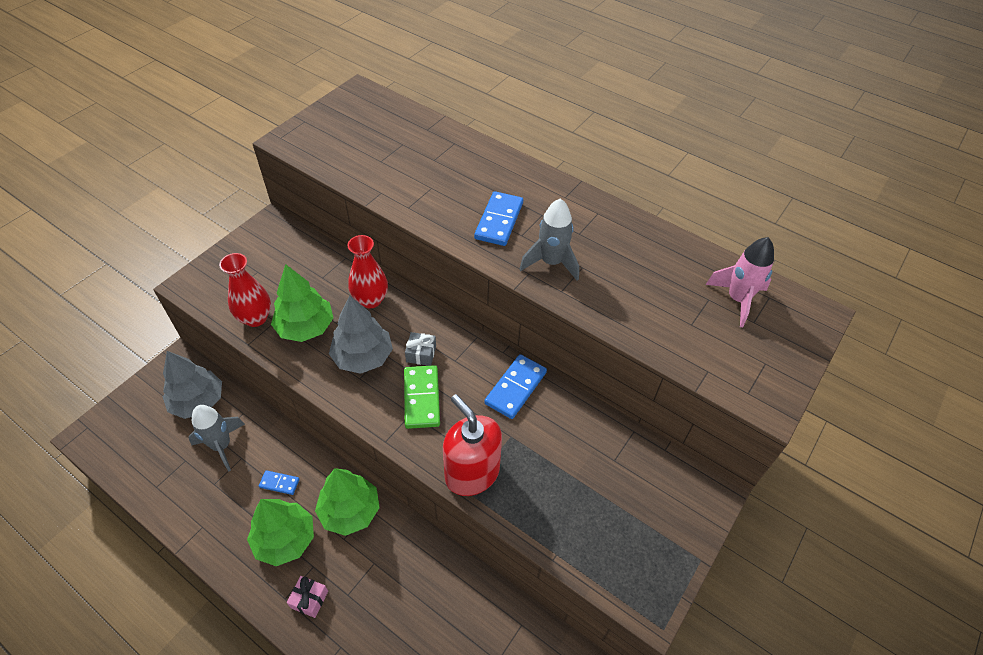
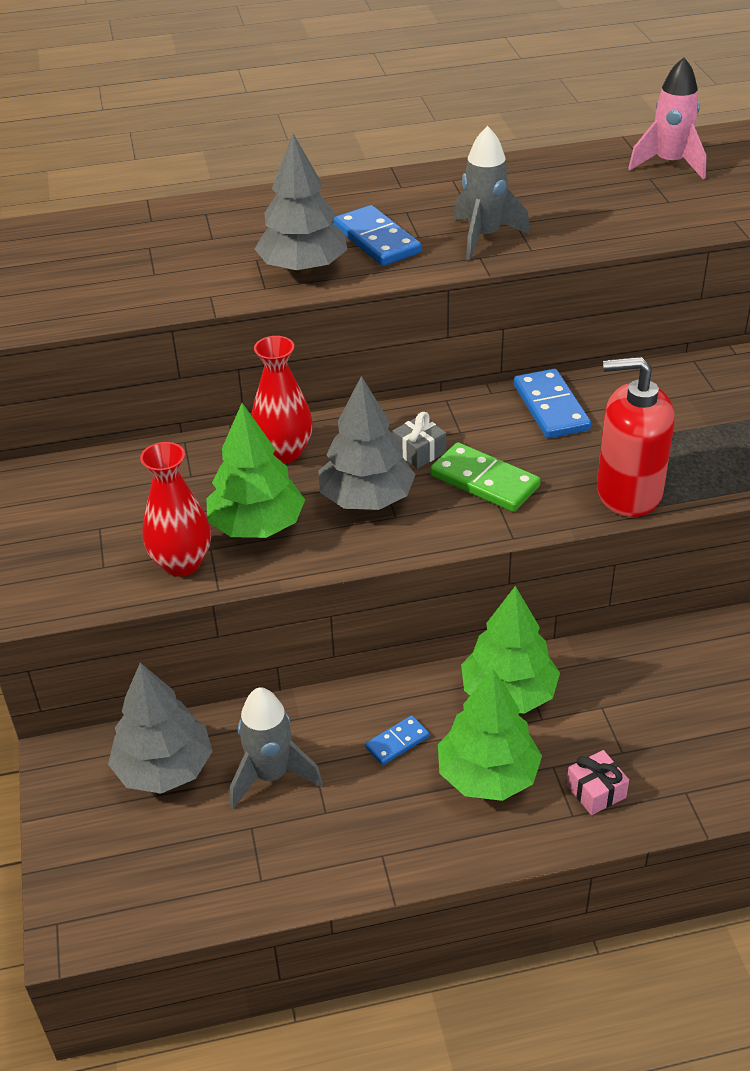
camera: 45 degrees left, 10 degrees down
none -> grey tree [255,133,348,274]

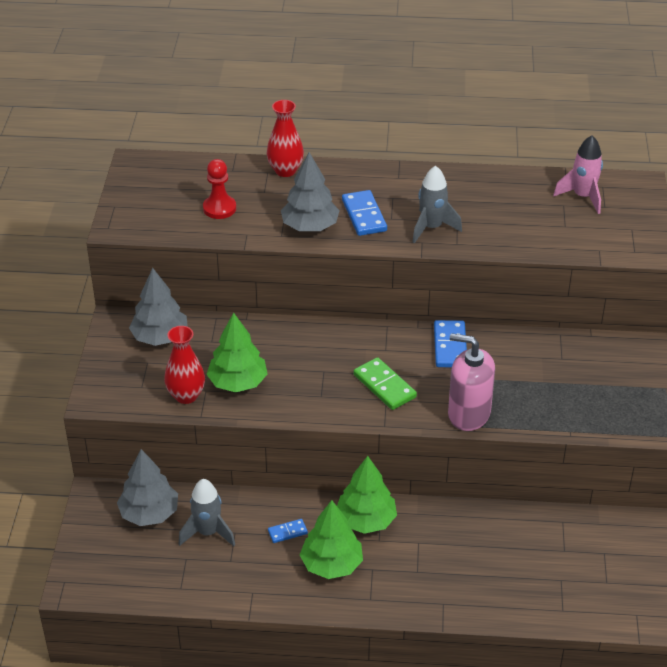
camera: 15 degrees right, 0 degrees up
red vase [251,336,313,463] -> red vase moved to [267,100,304,177]
grey tree [318,376,416,510] -> grey tree moved to [129,268,188,346]
grey gift [392,412,446,469] -> none
pink gift [566,750,629,815] -> none
red soap dispenser [597,357,675,517] -> pink soap dispenser [448,333,495,431]
none -> red pawn [203,159,236,219]

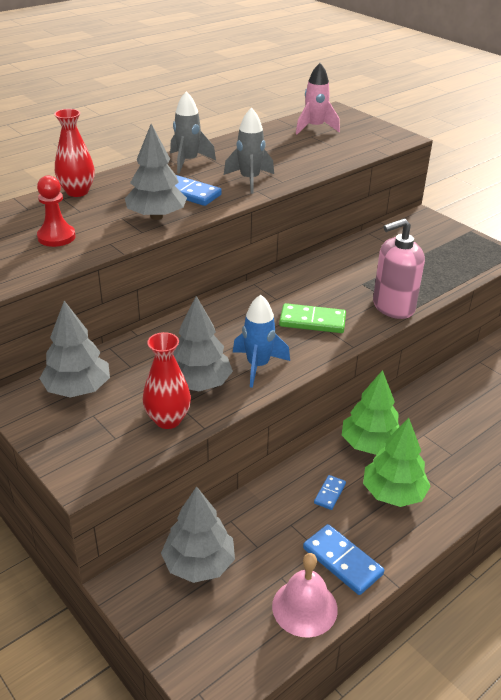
camera: 45 degrees left, 5 degrees down
grey rocket [179,479,235,546] -> grey rocket moved to [170,91,216,174]
green tree [206,313,268,392] -> grey tree [173,296,233,391]
blue domino [434,320,467,367] -> blue domino moved to [303,524,384,595]
none -> blue rocket [233,295,290,388]
none -> pink bell [272,553,338,638]

